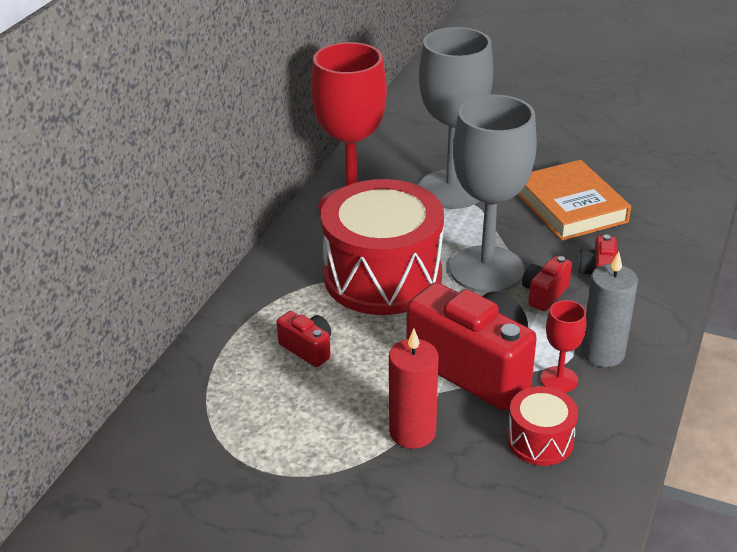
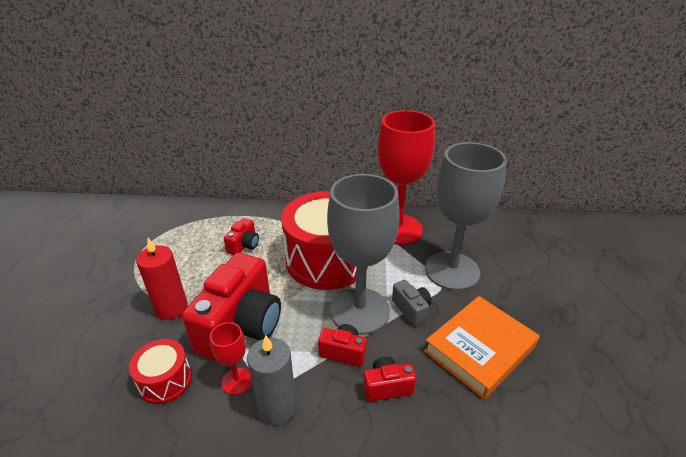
camera: 70 degrees right, 0 degrees up
none -> grey camera [392,280,432,327]

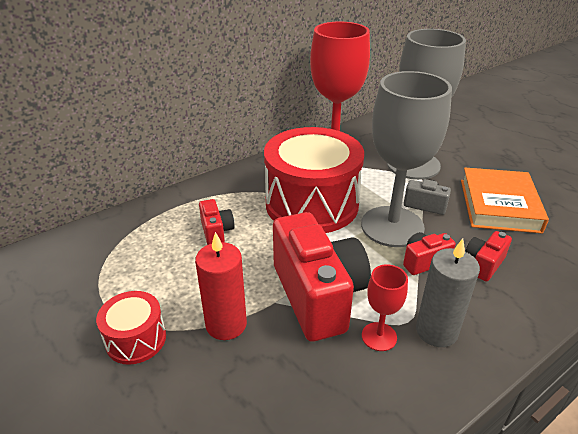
camera: 40 degrees left, 0 degrees up
red drum [129,339,192,404] -> red drum moved to [96,291,166,365]

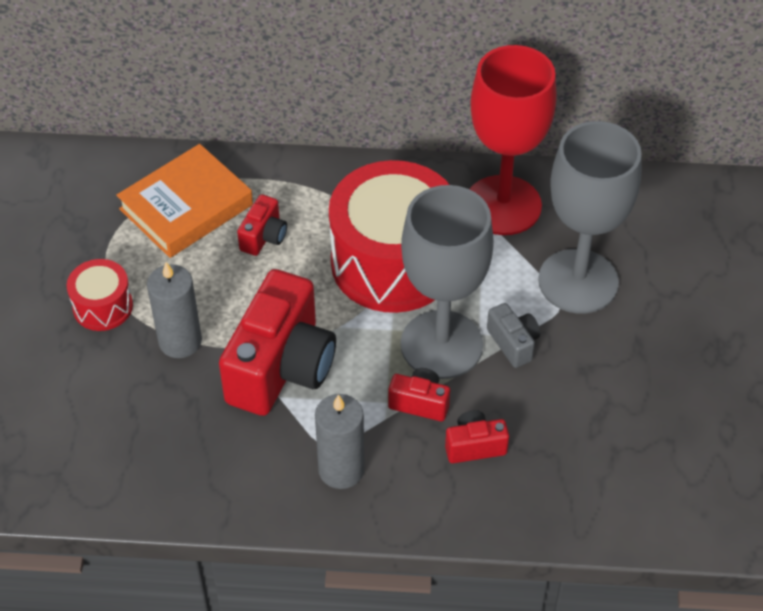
camera: 40 degrees right, 15 degrees up
red candle [195,232,247,340] -> grey candle [147,262,202,358]
red goblet [362,264,408,351] -> none
orange book [461,168,549,233] -> orange book moved to [116,144,253,258]

